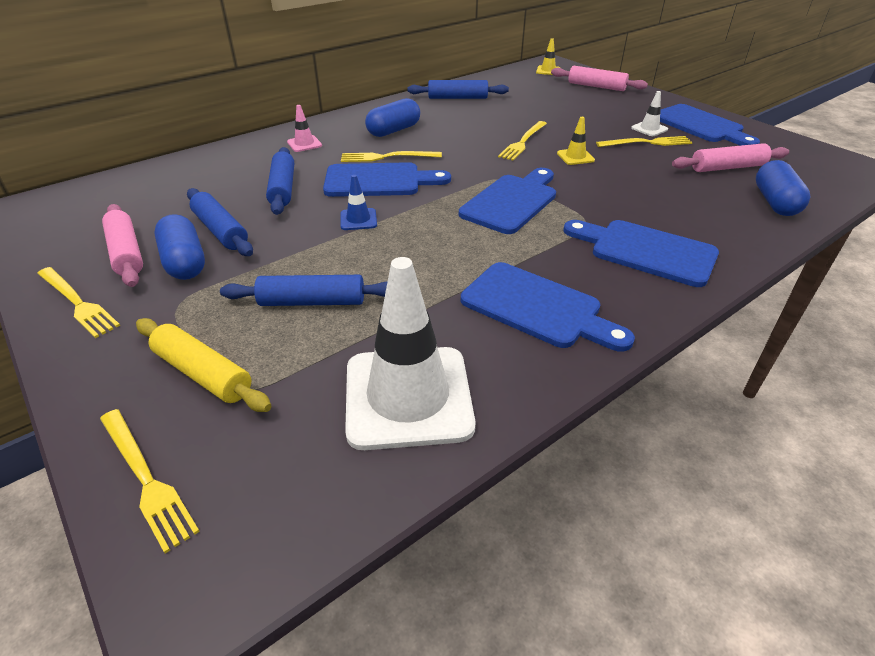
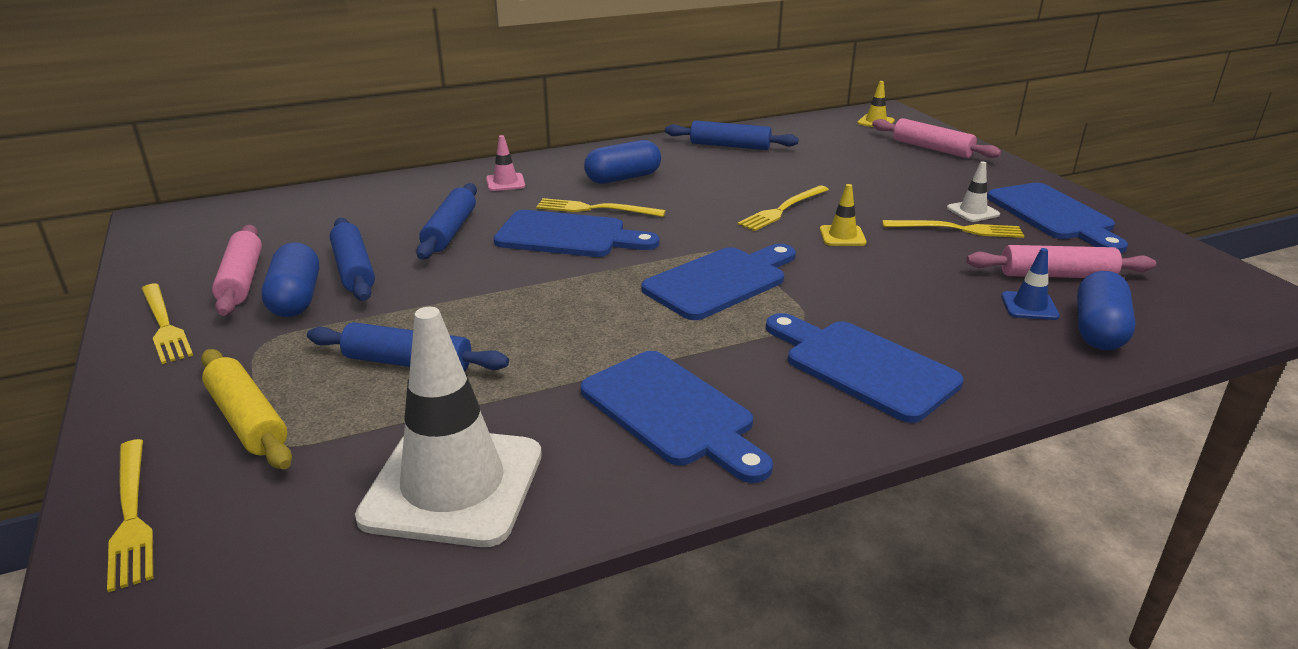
camera: 15 degrees right, 10 degrees down
blue traffic cone [340,175,377,230] -> blue traffic cone moved to [1001,248,1060,320]

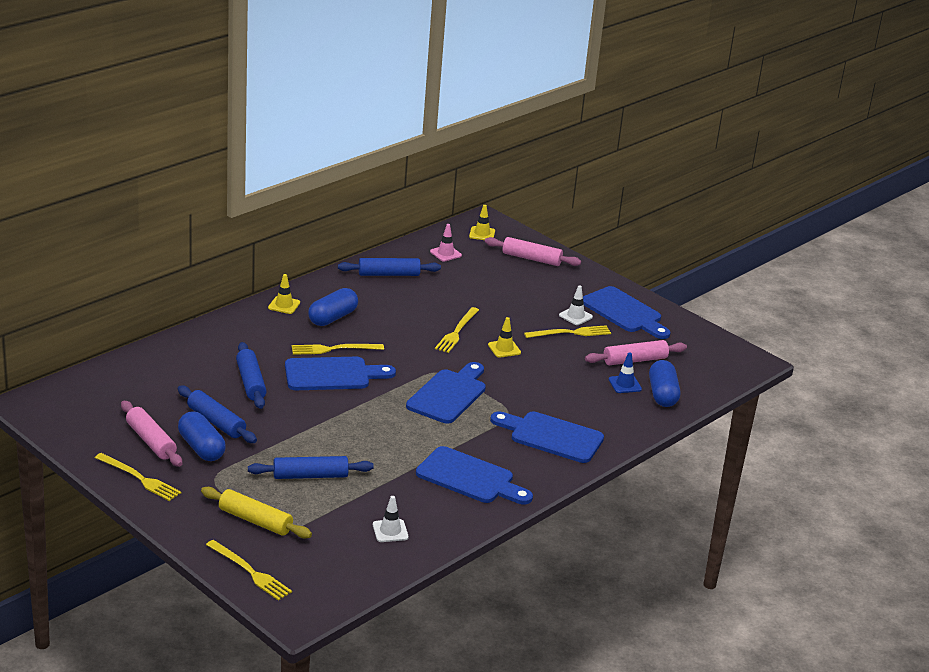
camera: 25 degrees left, 0 degrees up
white traffic cone [355,307,542,547] -> white traffic cone [373,496,409,542], size x0.42
pink traffic cone [486,135,525,191] -> pink traffic cone moved to [430,224,462,262]
none -> yellow traffic cone [268,274,300,314]

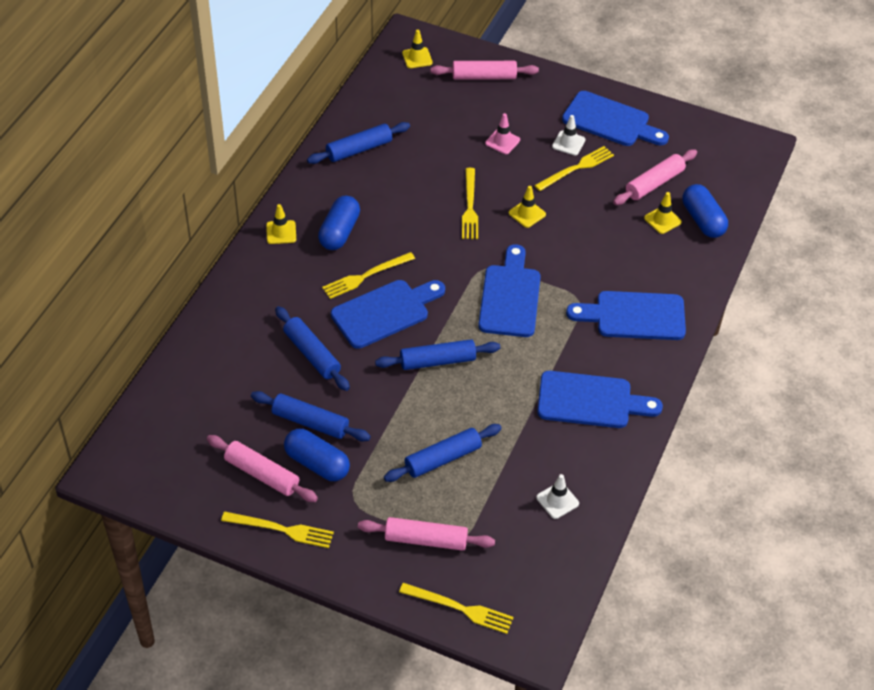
camera: 20 degrees left, 20 degrees up
yellow rolling pin [201,487,312,538] -> pink rolling pin [358,517,495,551]
pink traffic cone [430,224,462,262] -> pink traffic cone moved to [485,113,520,154]
blue traffic cone [609,352,642,393] -> yellow traffic cone [644,192,682,234]
none -> blue rolling pin [375,339,500,370]

